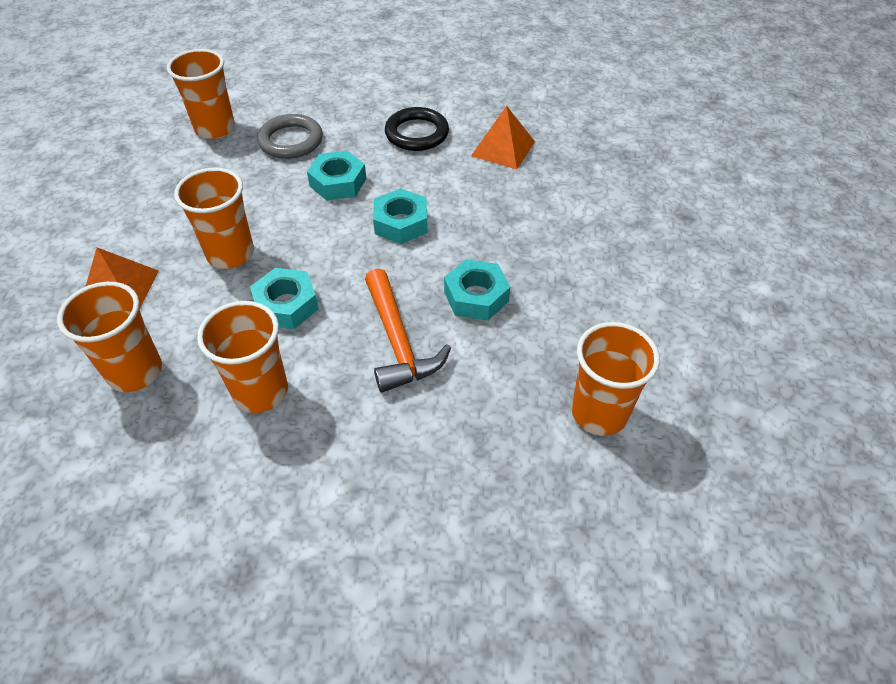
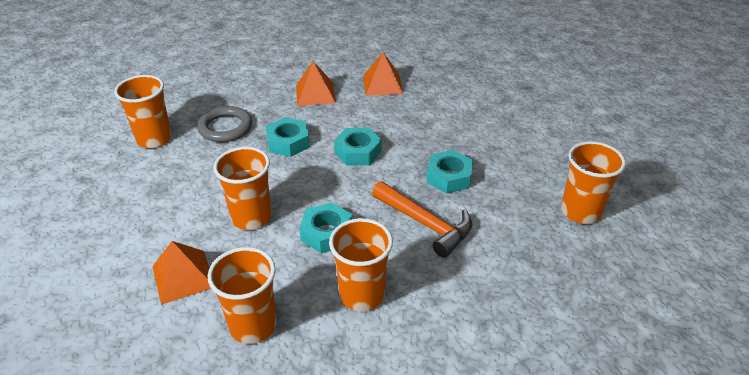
camera: 30 degrees left, 10 degrees down
black ring [385,107,449,151] -> orange pyramid [296,61,336,106]

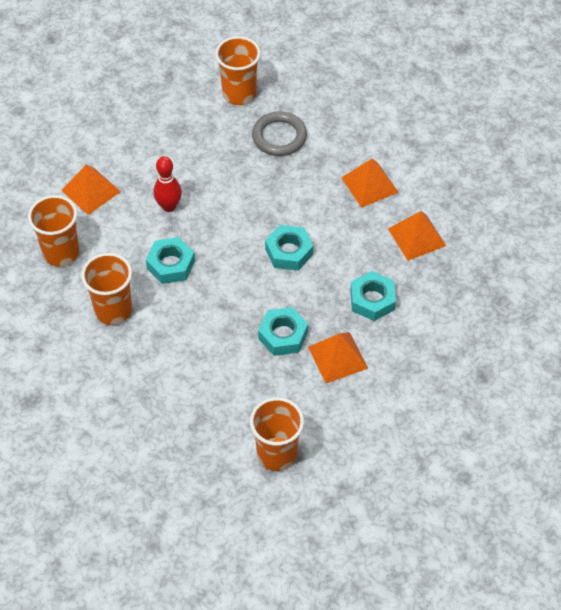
camera: 70 degrees right, 15 degrees up
orange cup [213,147,272,230] -> red bowling pin [153,156,182,212]
turquoise nut [266,117,310,157] -> turquoise nut moved to [350,271,396,321]
orange hammer [372,181,472,258] -> none
none -> orange pyramid [308,332,368,383]

